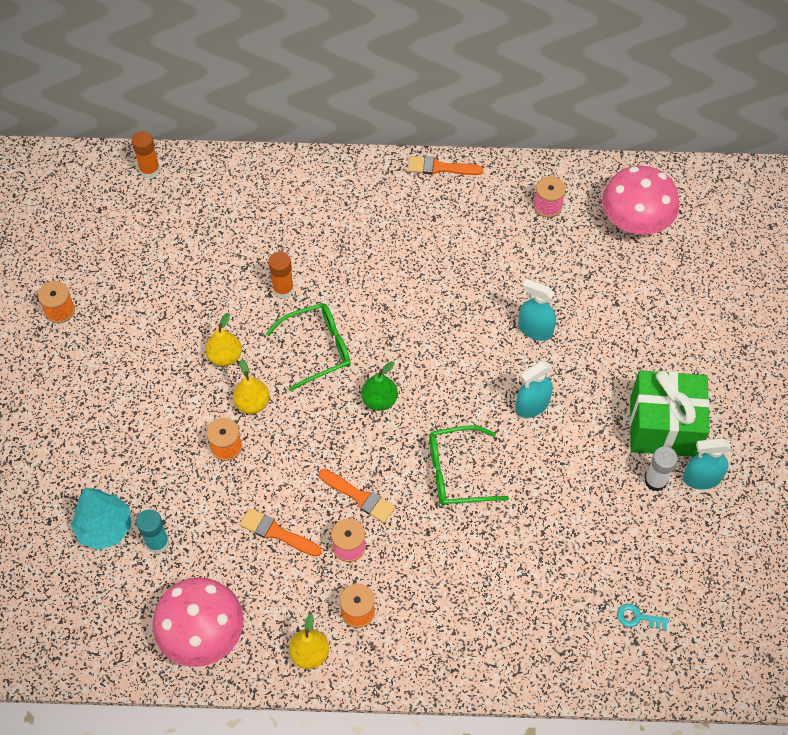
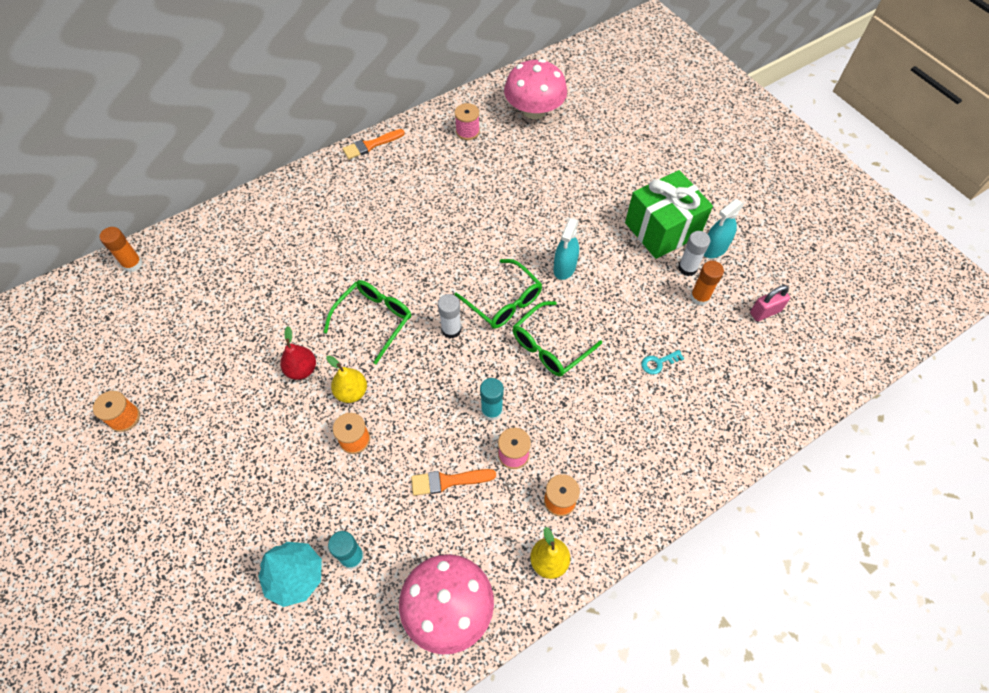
camera: 35 degrees left, 0 degrees up
yellow pear [206,313,242,366] -> red pear [280,326,316,380]
orange glue stick [268,252,294,299] -> orange glue stick moved to [690,261,724,306]
orange brush [318,469,395,523] -> turquoise glue stick [480,378,504,421]
green pear [361,361,398,411] -> white glue stick [438,294,462,338]
turquoise spray bottle [518,279,556,341] -> none
turquoise key [617,604,669,631] -> turquoise key moved to [641,350,684,375]
none -> green glasses [454,259,542,329]
none -> pink padlock [750,285,790,321]

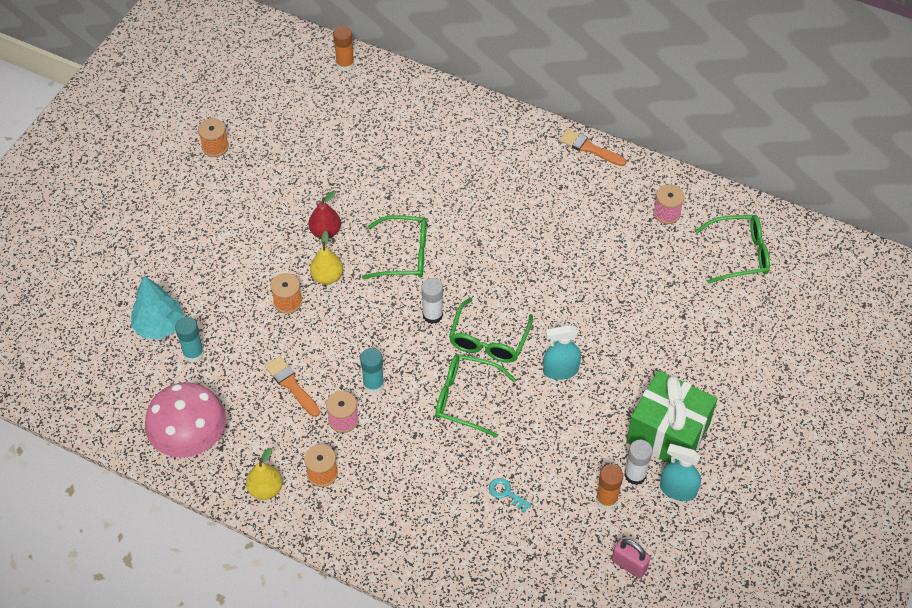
camera: 60 degrees right, 5 degrees down
pink mushroom [504,59,567,119] -> green glasses [695,215,770,284]

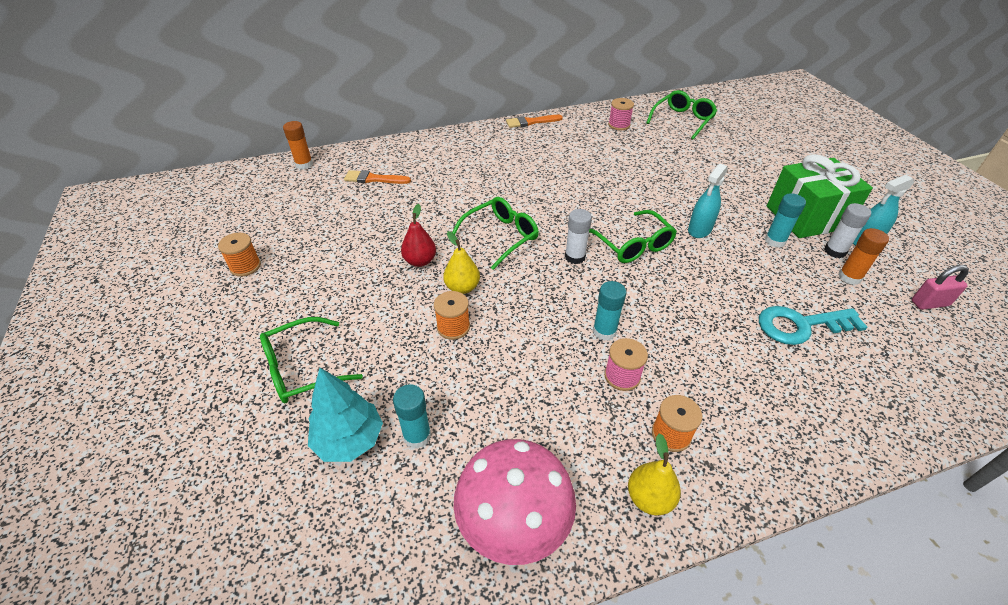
camera: 45 degrees left, 10 degrees down
orange brush [265,356,320,417] -> orange brush moved to [344,170,411,184]
green glasses [435,354,516,438] -> green glasses moved to [260,317,363,403]
turquoise key [489,478,532,513] -> turquoise key [759,306,867,345], size x2.08
none -> turquoise glue stick [765,193,806,248]

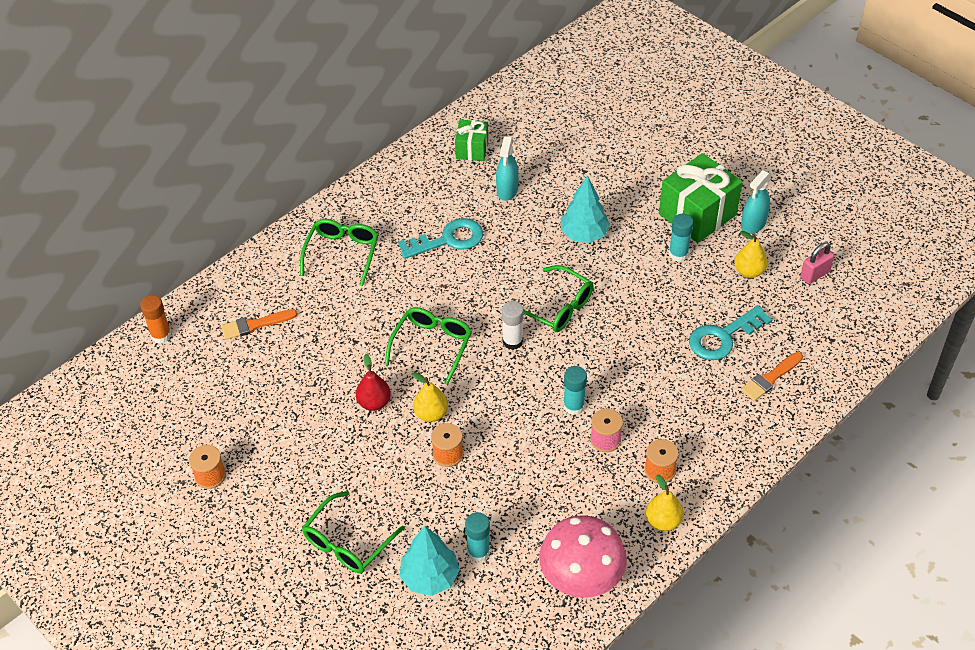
camera: 25 degrees left, 5 degrees up
orange brush [506,115,563,128] -> orange brush moved to [741,352,803,401]
pink spool [608,98,634,130] -> green gift [455,120,488,161]
green glasses [646,90,717,140] -> green glasses moved to [300,219,379,286]
turquoise spray bottle [688,164,728,238] -> turquoise spray bottle moved to [496,137,519,201]
white glue stick [824,203,871,258] -> none
orange glue stick [838,228,889,285] -> yellow pear [734,231,768,278]
none -> turquoise key [398,218,483,259]
none -> turquoise tree [561,175,610,243]

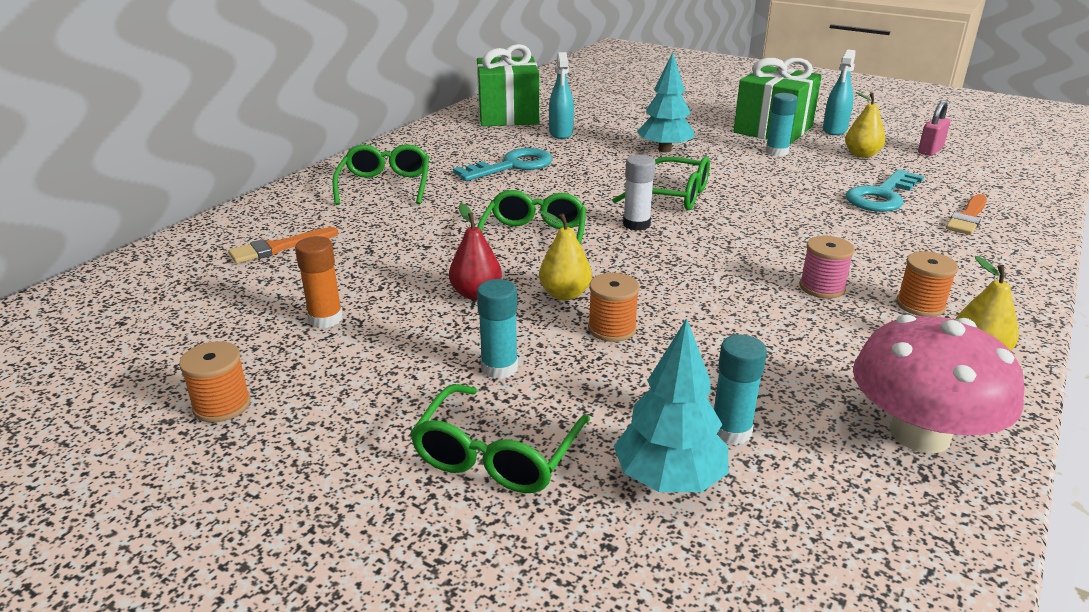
camera: 15 degrees left, 20 degrees down
orange glue stick [140,295,171,343] -> orange glue stick moved to [295,236,343,328]
green gift [455,120,488,161] -> green gift [477,44,539,126], size x1.80
turquoise glue stick [563,366,587,415] -> turquoise glue stick moved to [477,279,518,379]

